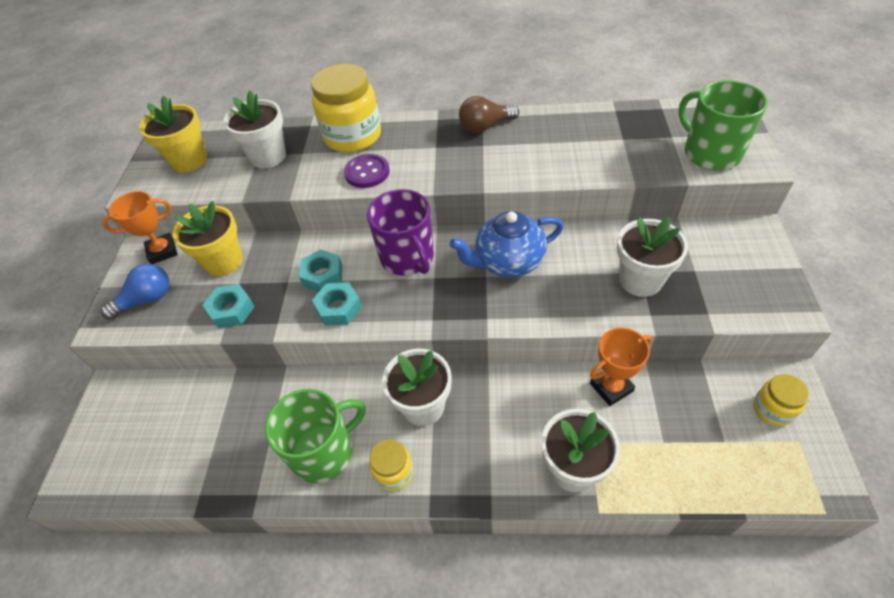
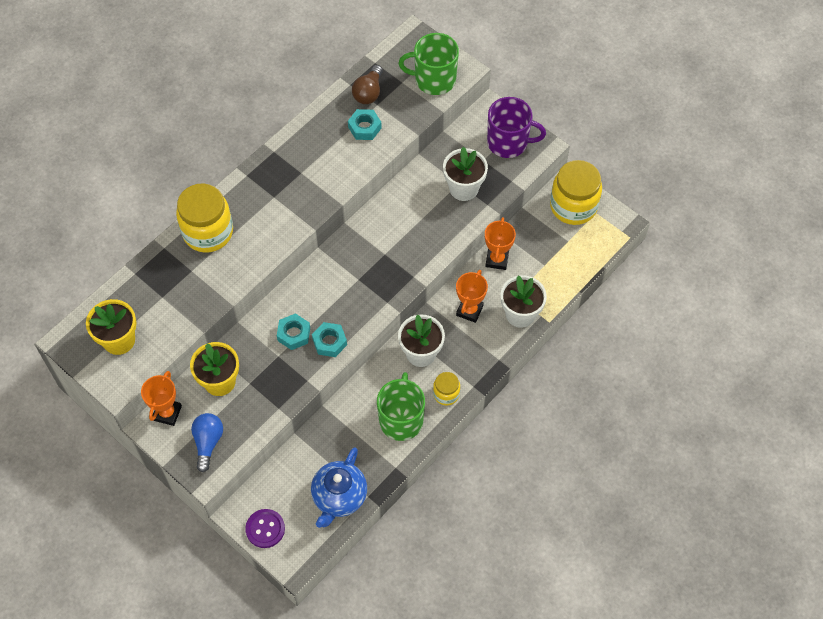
camera: 55 degrees left, 10 degrees up
turquoise nut [203,284,255,328] -> turquoise nut moved to [348,109,382,140]
white flower pot [223,91,286,168] -> none
purple button [344,154,390,188] -> purple button moved to [245,509,285,548]
purple mug [367,189,434,275] -> purple mug moved to [487,97,546,158]
blue teapot [450,211,564,278] -> blue teapot moved to [311,447,367,528]
brown light bulb [459,96,519,133] -> brown light bulb moved to [352,65,383,104]
yellow jar [753,374,809,426] -> yellow jar [550,160,602,225], size x1.95
none -> orange trophy [456,270,488,323]

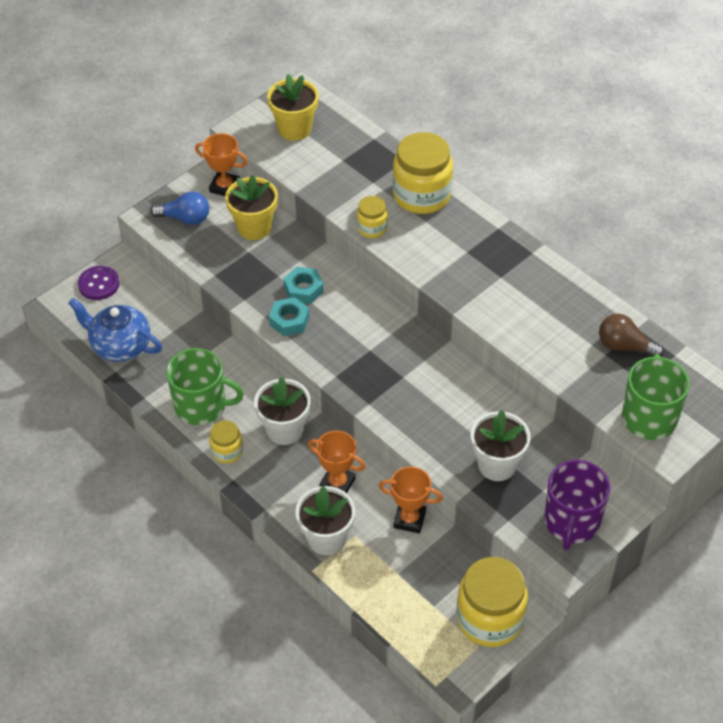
camera: 95 degrees right, 10 degrees down
turquoise nut [348,109,382,140] -> none
none -> yellow jar [356,196,388,238]

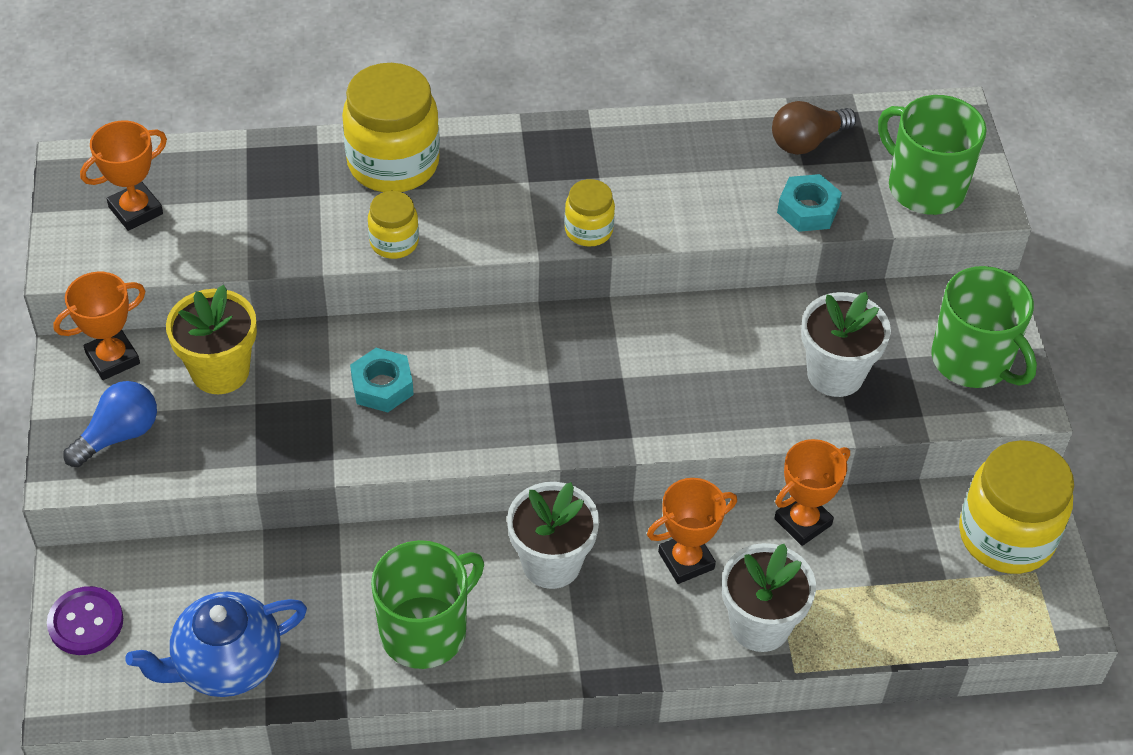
camera: 55 degrees left, 0 degrees up
yellow jar [209,420,243,464] -> yellow jar moved to [564,179,615,247]
yellow flower pot [267,73,319,141] -> orange trophy [80,120,167,231]
turquoise nut [269,297,309,336] -> turquoise nut moved to [777,174,842,232]
purple mug [544,460,610,550] -> green mug [932,266,1037,388]

